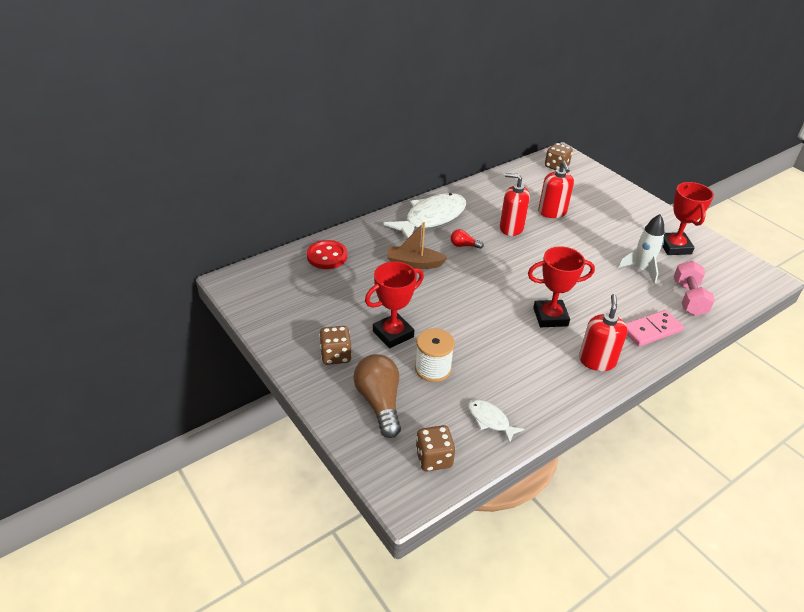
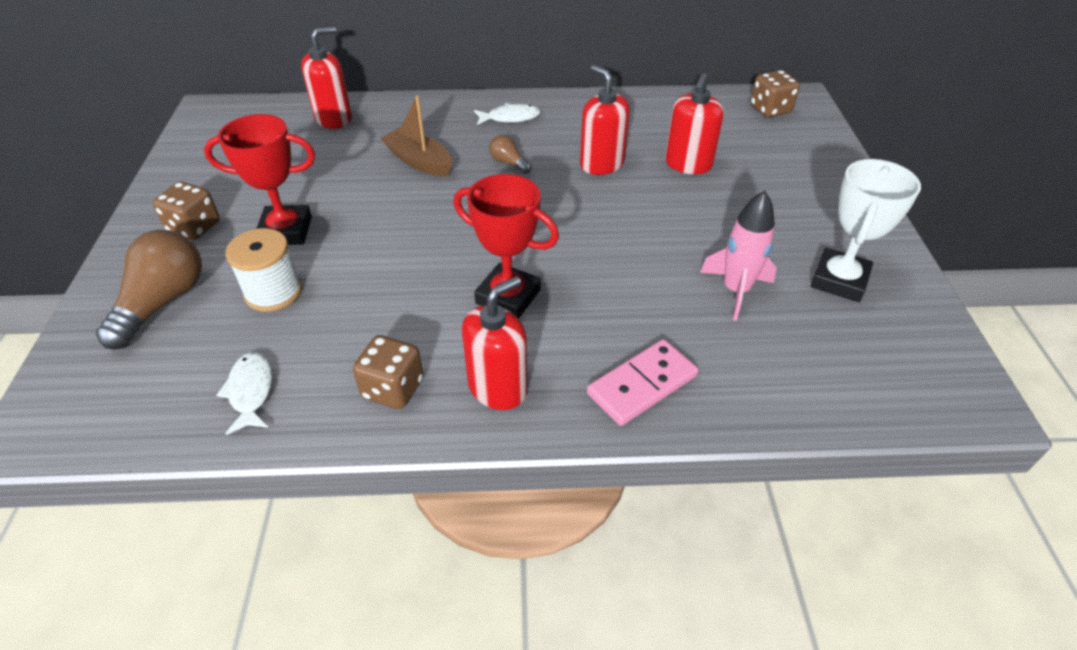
camera: 35 degrees right, 5 degrees up
red button [307,240,347,269] -> red soap dispenser [301,27,352,129]
white fish [384,193,466,239] -> white fish [474,103,540,125], size x0.48
brown dice [415,425,456,472] -> brown dice moved to [353,335,423,409]
red light bulb [451,229,484,249] -> brown light bulb [489,135,531,174]
white rocket [618,214,664,284] -> pink rocket [700,191,777,321]
pink domino [625,310,684,346] -> pink domino turned 45 degrees counterclockwise [587,339,698,426]
red trophy [662,182,714,255] -> white trophy [811,159,921,302]
pink dumbbell [674,261,715,316] -> none

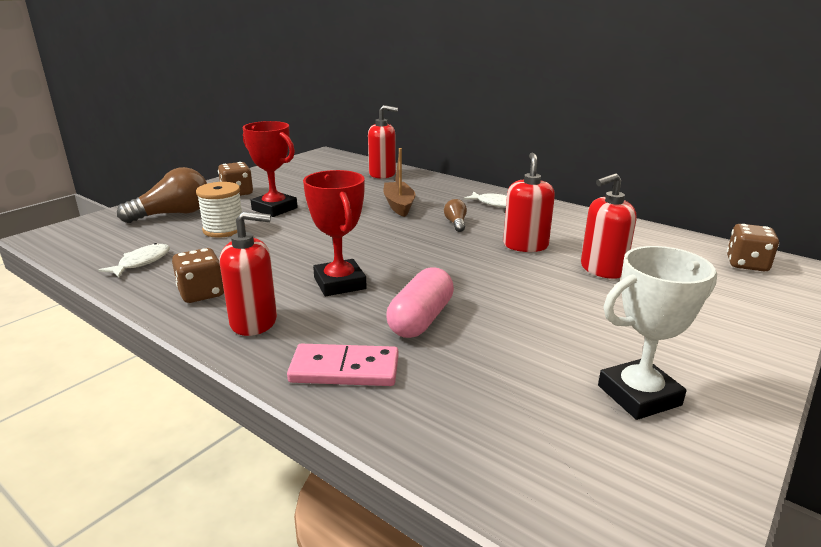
camera: 40 degrees right, 20 degrees down
pink rocket [700,191,777,321] -> none
none -> pink capsule [386,267,454,338]

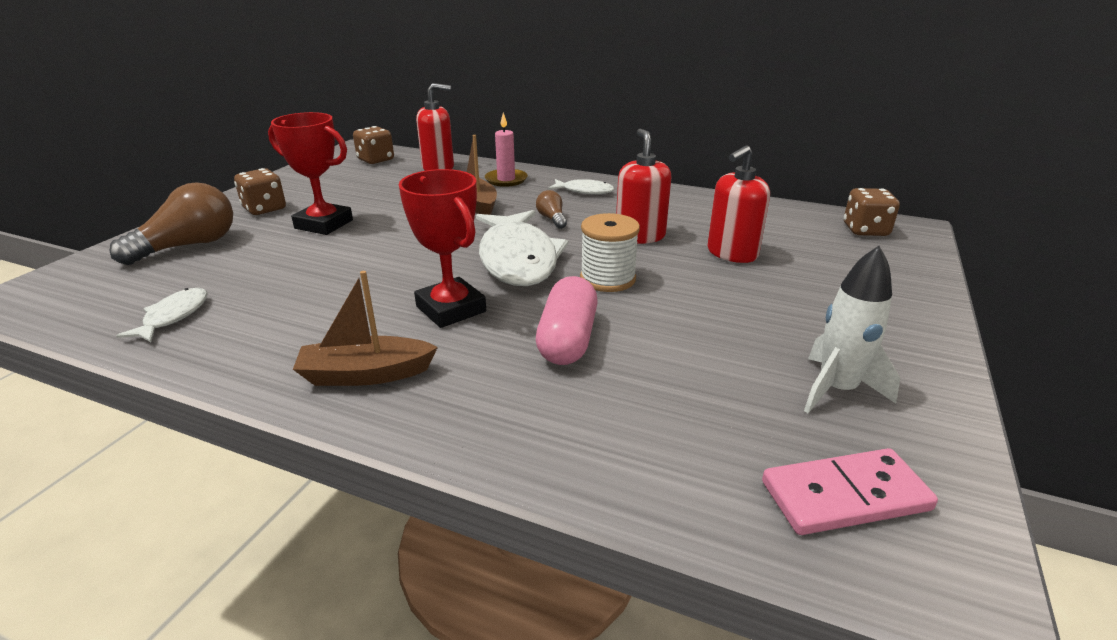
camera: 15 degrees left, 5 degrees up
brown dice [172,248,224,303] -> brown dice moved to [353,126,394,164]
white spool [196,182,242,238] -> white spool moved to [580,213,640,292]
red soap dispenser [219,211,277,336] -> brown boat [293,271,438,386]
pink domino [287,344,399,386] -> pink domino moved to [762,448,938,535]
white trophy [598,246,717,420] -> white rocket [804,246,900,413]
none -> white fish [476,210,568,286]
none -> pink candle [485,112,528,187]

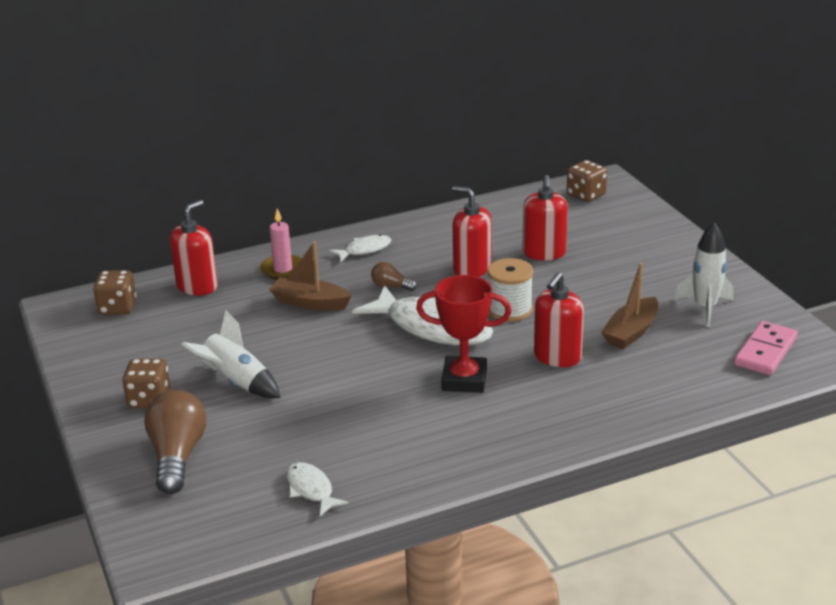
camera: 45 degrees left, 0 degrees up
red trophy [268,112,353,235] -> white rocket [181,311,280,398]
brown boat [293,271,438,386] -> brown boat moved to [601,263,658,349]
pink capsule [536,276,598,365] -> red soap dispenser [534,272,584,367]

